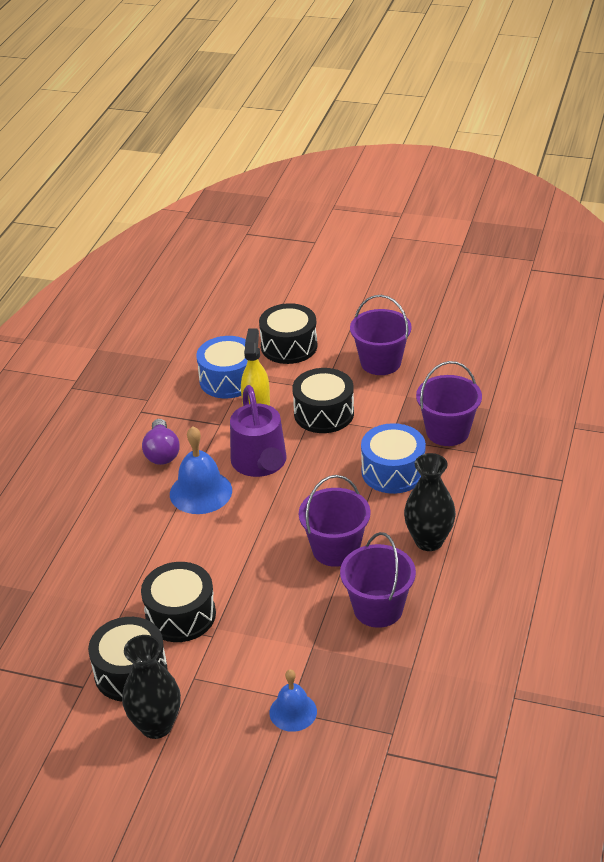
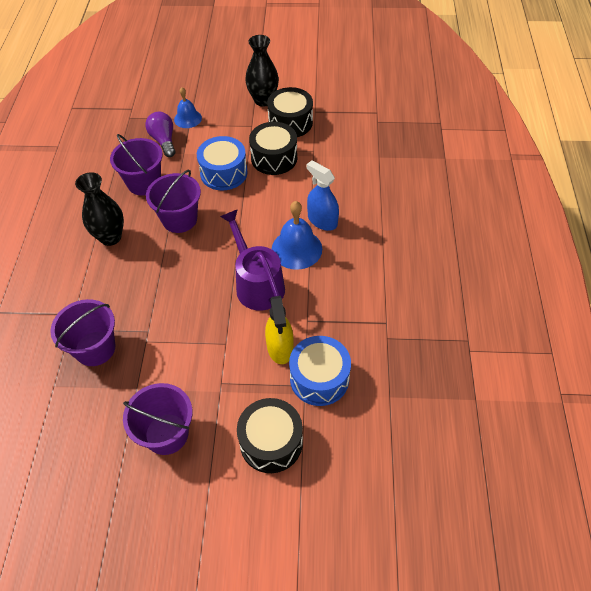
camera: 165 degrees right, 15 degrees up
purple light bulb [142,419,179,465] -> purple light bulb moved to [145,112,175,157]
black drum [292,368,354,433] -> none
blue drum [361,423,426,494] -> blue drum moved to [197,136,248,190]
none -> blue spray bottle [306,160,339,231]

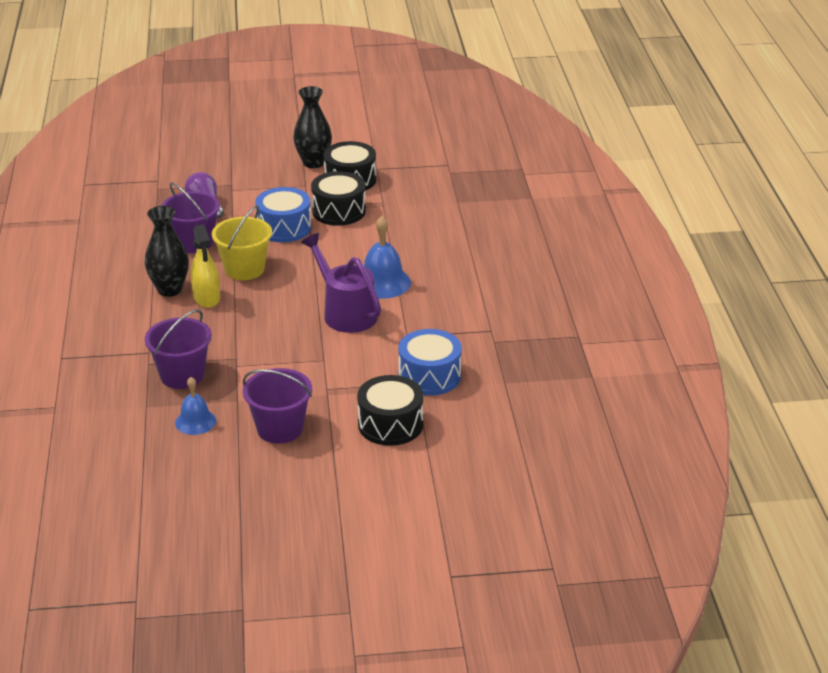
camera: 10 degrees left, 20 degrees down
purple bucket [146,170,201,233] -> yellow bucket [212,205,272,280]
blue bell [174,87,202,128] -> blue bell moved to [175,377,216,435]
yellow spray bottle [265,296,294,364] -> yellow spray bottle moved to [191,224,220,308]
blue spray bottle [306,160,339,231] -> none

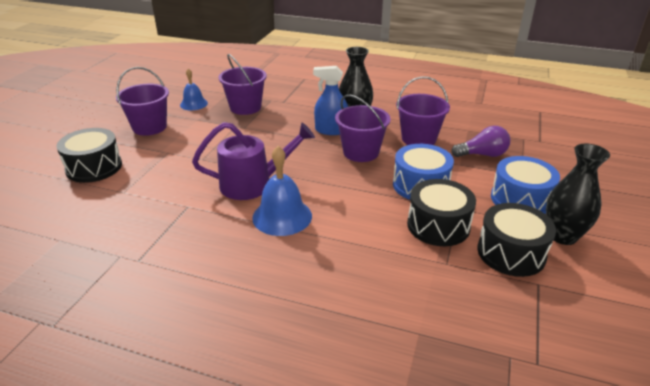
camera: 115 degrees right, 0 degrees up
yellow spray bottle [191,224,220,308] -> blue spray bottle [313,66,348,135]
yellow bucket [212,205,272,280] -> purple bucket [335,94,390,162]
blue drum [398,329,462,396] -> blue drum moved to [491,156,560,214]

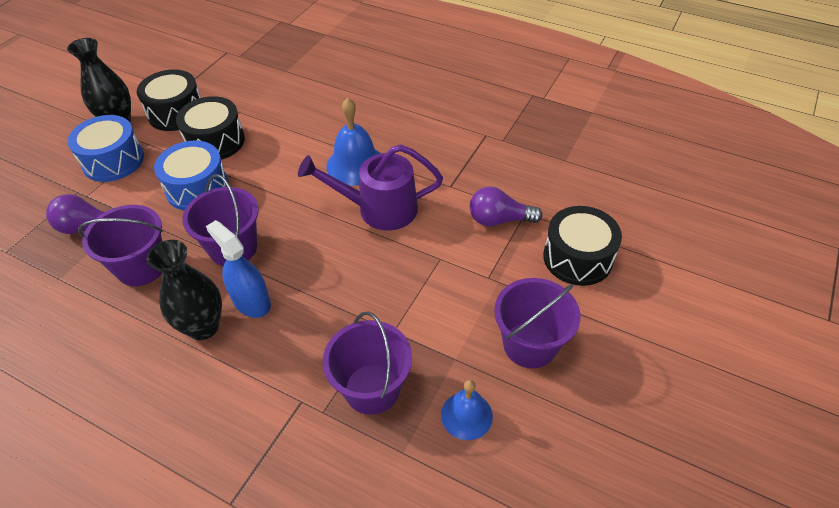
camera: 170 degrees left, 15 degrees up
blue spray bottle [313,66,348,135] -> blue spray bottle turned 150 degrees counterclockwise [206,220,271,318]
none -> purple light bulb [470,186,543,227]

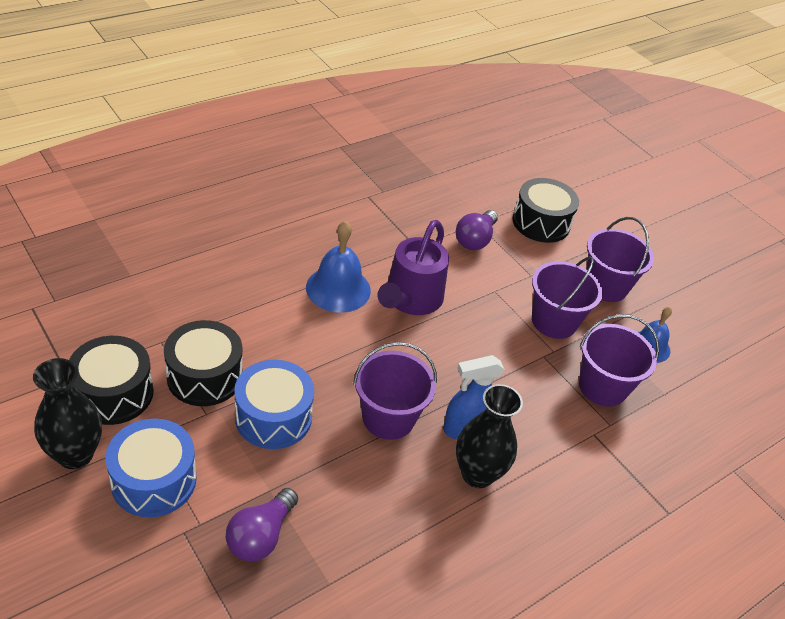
camera: 70 degrees left, 5 degrees down
purple bucket [78,205,163,286] -> purple bucket moved to [532,256,603,339]

